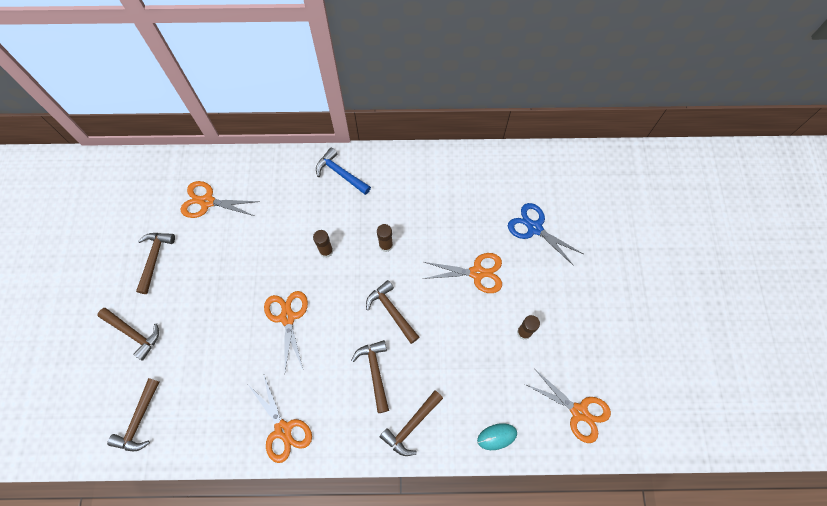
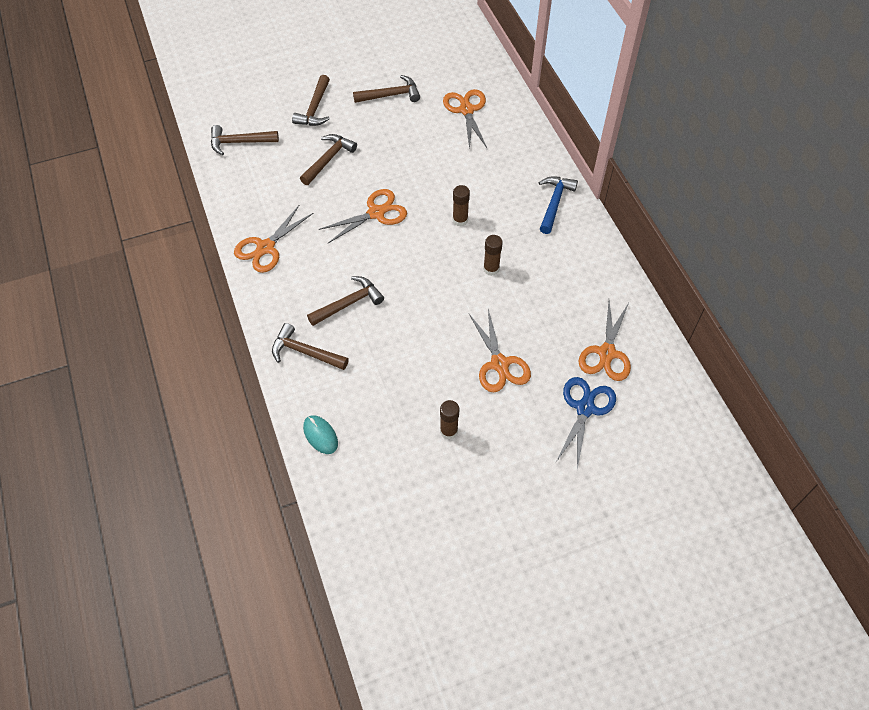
camera: 70 degrees right, 10 degrees down
brown hammer [366,280,419,344] -> brown hammer moved to [300,134,357,185]
orange scissors [525,369,611,443] -> orange scissors moved to [579,301,631,381]

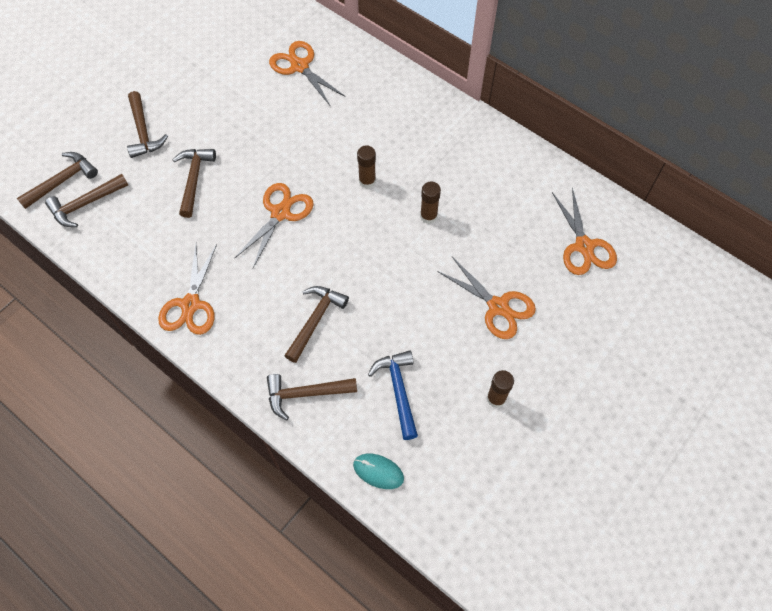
camera: 30 degrees left, 5 degrees up
brown hammer [353,75,420,103] -> brown hammer moved to [17,152,98,209]
blue hammer [538,176,578,234] -> blue hammer moved to [368,350,418,440]
blue scissors [556,377,616,470] -> none

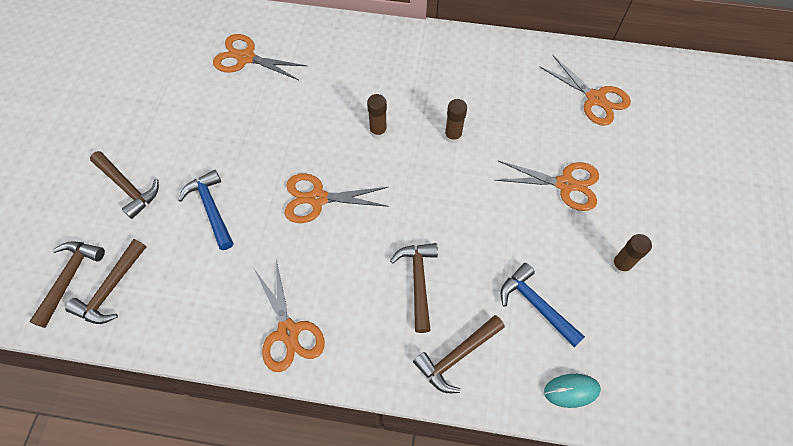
camera: 30 degrees left, 0 degrees up
brown hammer [172,149,216,218] -> blue hammer [178,170,233,250]
orange scissors [234,183,314,268] -> orange scissors turned 90 degrees counterclockwise [284,173,389,223]

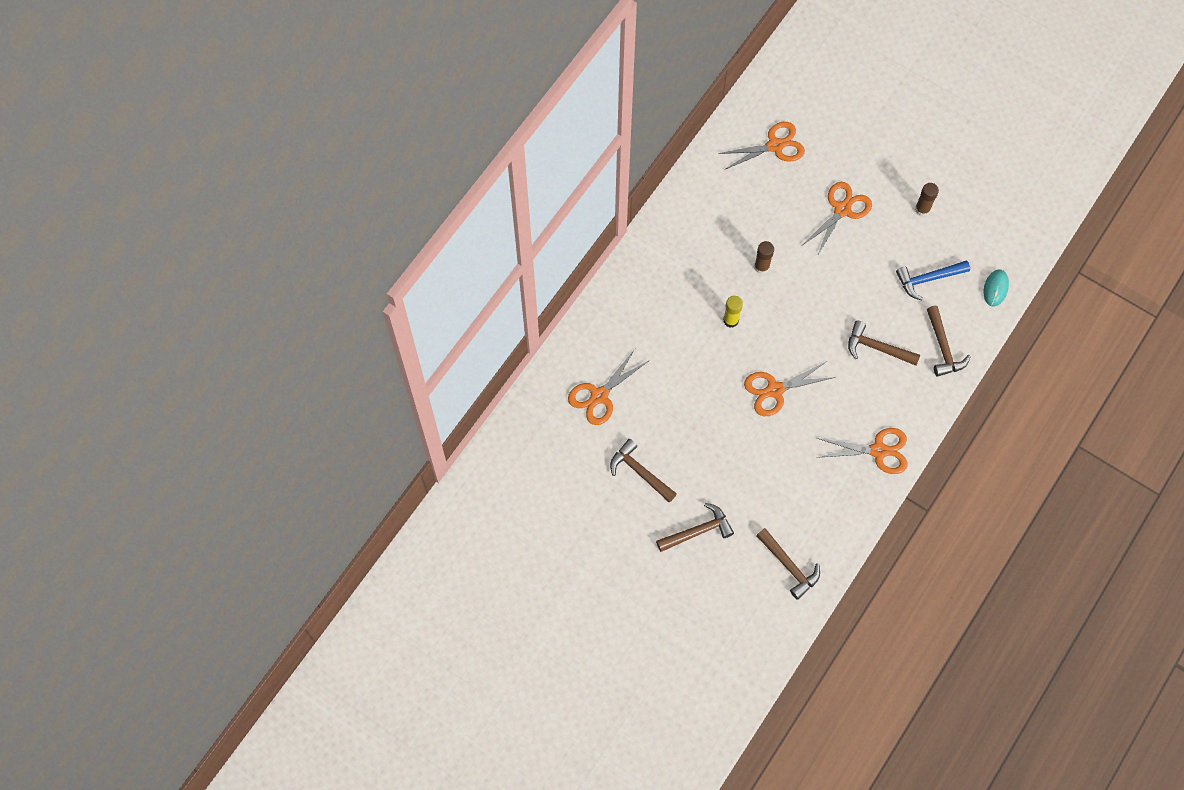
camera: 65 degrees left, 5 degrees up
brown hammer [29,241,105,328] -> brown hammer moved to [610,439,677,503]
blue hammer [178,170,233,250] -> none
orange scissors [284,173,389,223] -> orange scissors turned 45 degrees clockwise [744,361,836,416]
brown glue stick [367,94,387,139] -> yellow glue stick [723,296,743,328]

